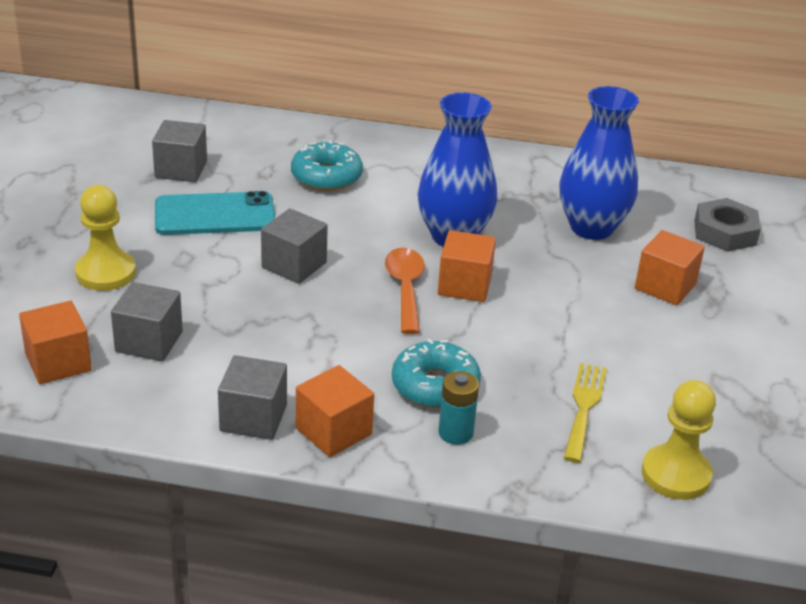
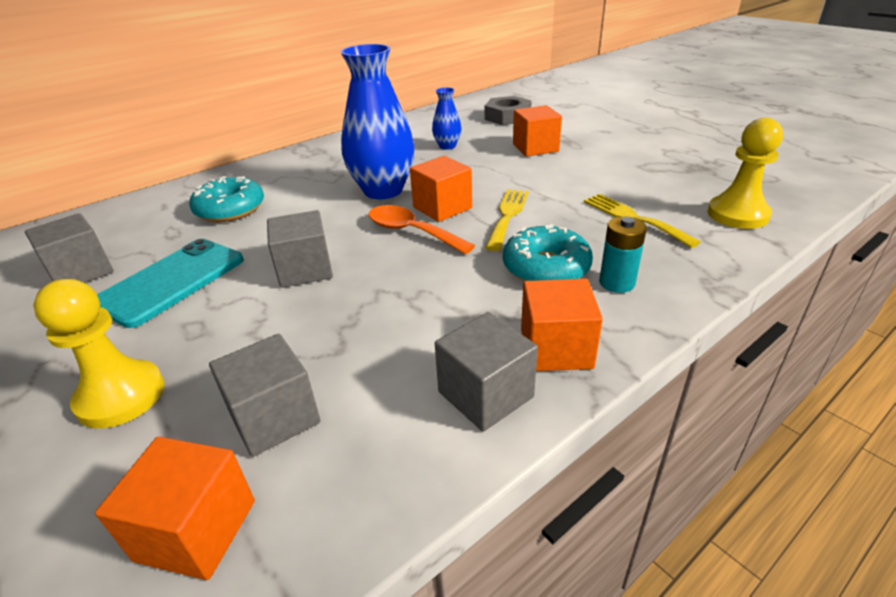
camera: 45 degrees left, 0 degrees up
blue vase [559,86,639,240] -> blue vase [432,87,461,150], size x0.48
none -> yellow fork [485,189,529,251]

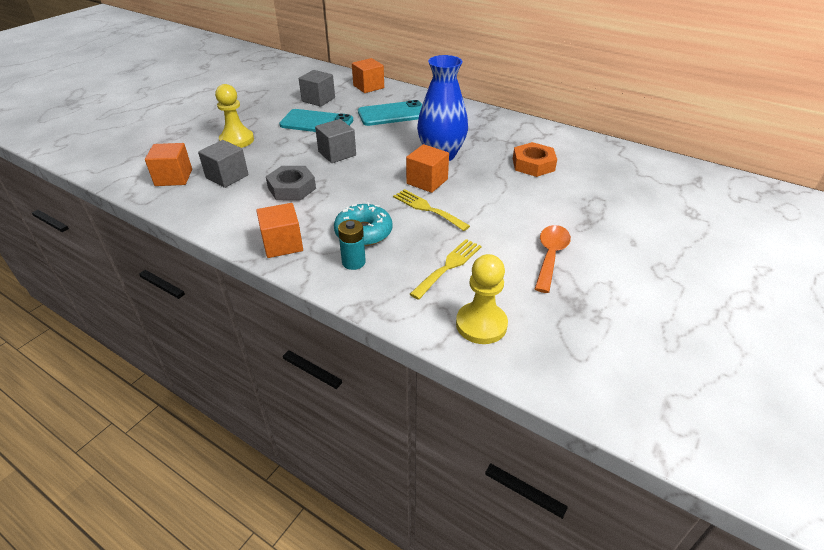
camera: 70 degrees right, 5 degrees up
turquoise donut [189,176,264,222] -> turquoise phone [358,100,422,126]
orange spoon [368,205,475,254] -> orange spoon moved to [535,225,571,293]
blue vase [432,87,461,150] -> orange nut [513,142,557,177]
grey cube [435,312,538,432] -> none
grey nut [485,96,532,125] -> grey nut moved to [266,166,316,200]
yellow fork [485,189,529,251] -> yellow fork turned 135 degrees counterclockwise [393,189,470,231]
orange cube [513,105,562,157] -> orange cube moved to [352,58,384,93]

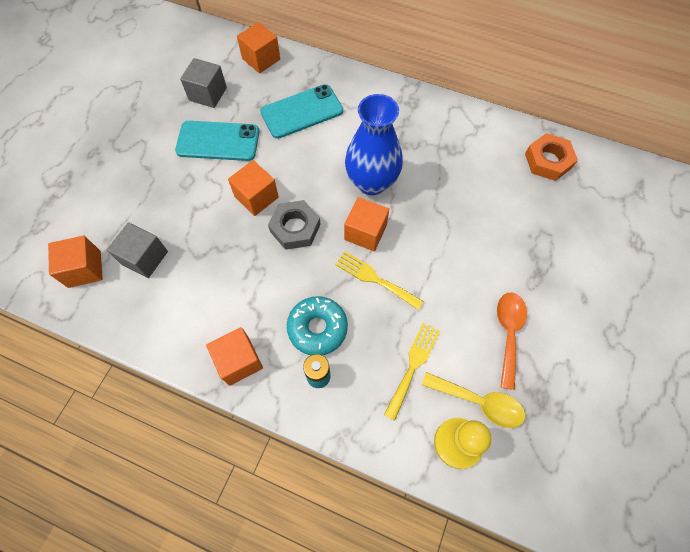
camera: 10 degrees left, 25 degrees up
yellow pawn [215,84,254,148] -> none
grey nut [266,166,316,200] -> grey nut moved to [268,200,321,250]
grey cube [315,119,356,163] -> orange cube [228,160,279,216]
orange nut [513,142,557,177] -> orange nut moved to [525,133,578,181]
none -> yellow spoon [422,372,525,428]

